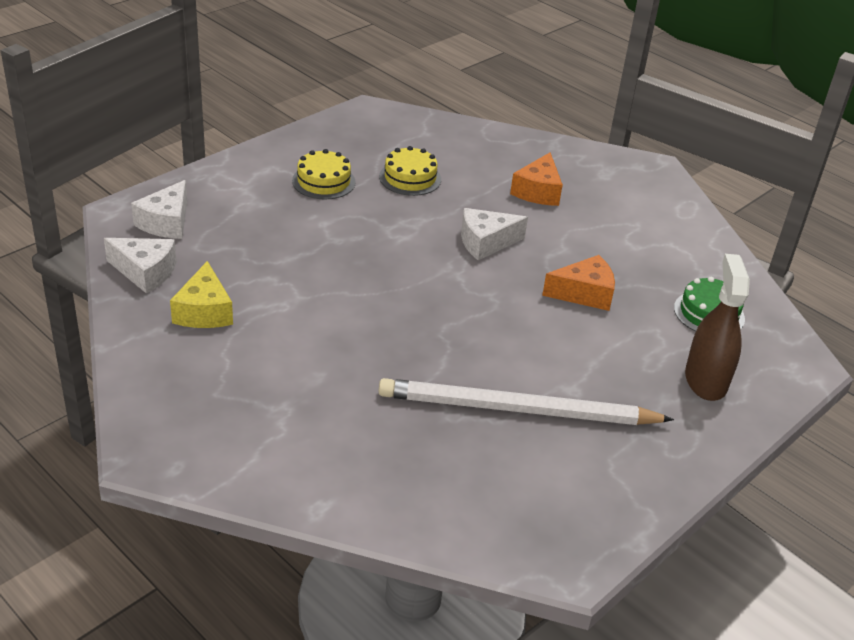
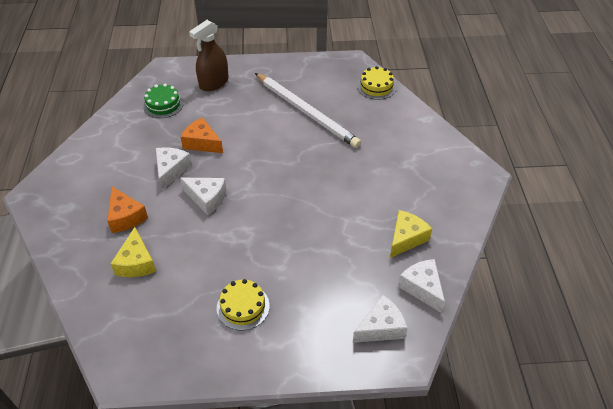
camera: 135 degrees left, 10 degrees up
yellow cake [379,146,441,196] -> yellow cake moved to [357,66,396,100]
orange cheese [510,152,563,206] -> orange cheese turned 90 degrees clockwise [107,187,148,233]
none -> yellow cheese [111,227,156,277]
none -> white cheese [156,147,192,190]

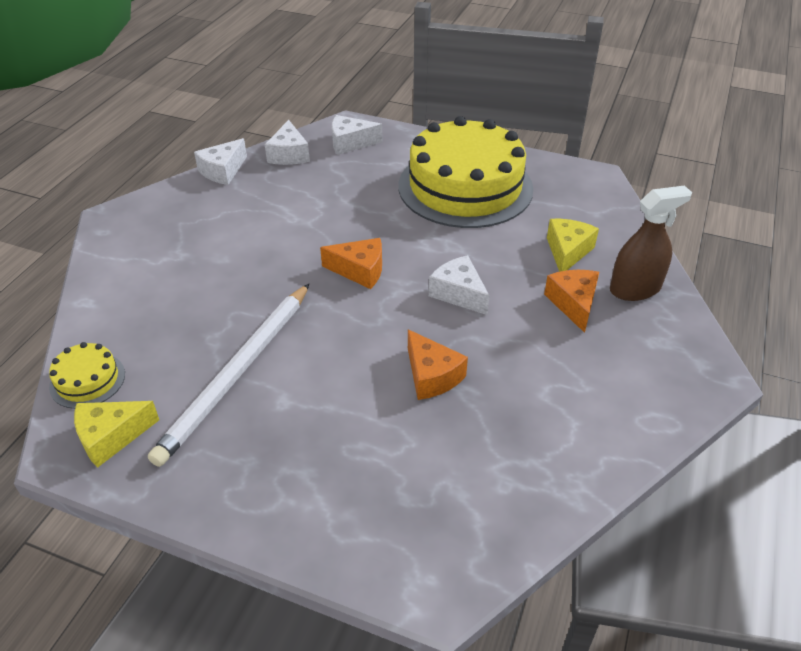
camera: 155 degrees left, 5 degrees down
green cake [143,84,184,118] -> none
white cheese [156,147,192,190] -> white cheese moved to [194,138,247,185]
brown spray bottle [189,20,229,91] -> brown spray bottle moved to [610,185,692,301]
yellow cake [217,279,270,331] -> yellow cake [399,116,533,228], size x2.43
white pencil [255,73,361,148] -> white pencil turned 135 degrees counterclockwise [148,284,309,467]
yellow cheese [390,210,432,258] -> yellow cheese moved to [74,401,159,468]
none -> orange cheese [320,238,382,289]

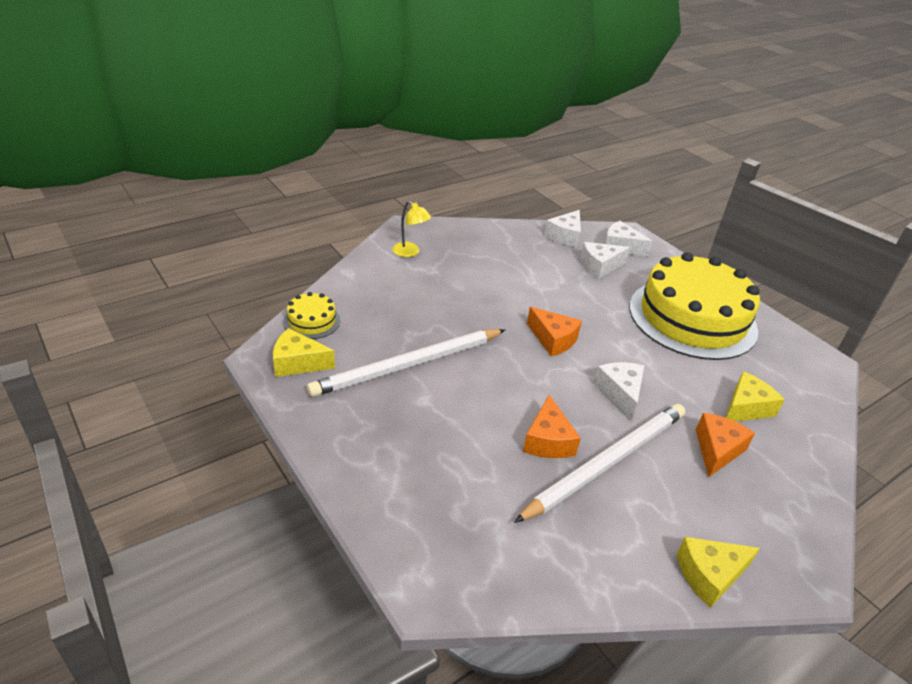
camera: 30 degrees right, 5 degrees down
white cheese [194,138,247,185] -> white cheese moved to [580,242,630,279]
brown spray bottle [610,185,692,301] -> none
none -> yellow lamp [392,201,431,257]
none -> white pencil [514,404,685,523]
none -> yellow cheese [677,537,760,608]

